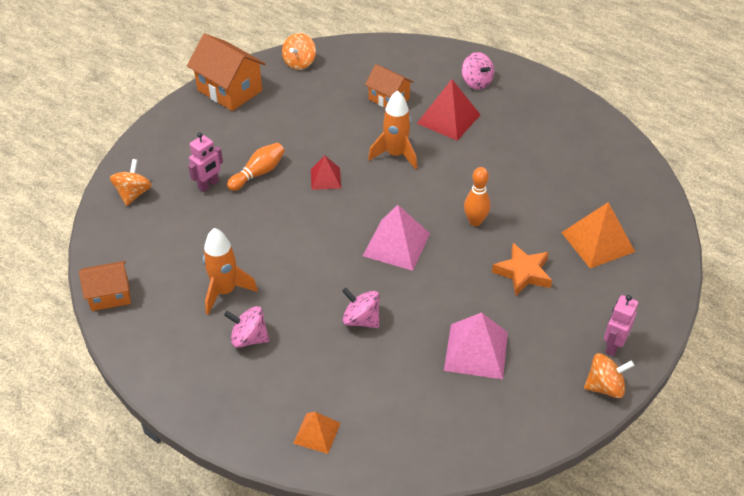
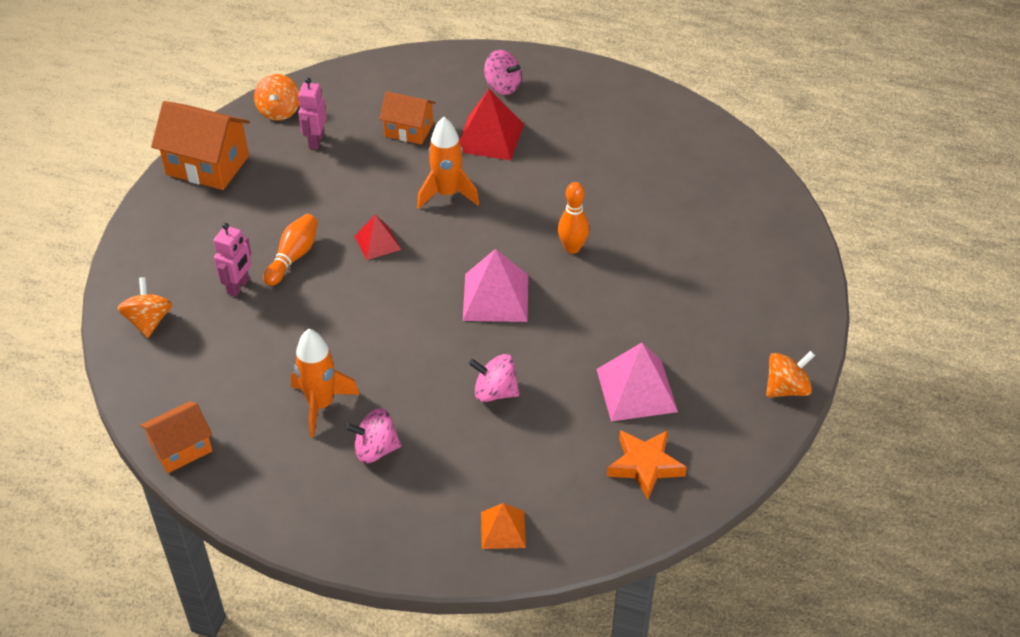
camera: 20 degrees left, 0 degrees up
orange star [492,243,552,296] -> orange star moved to [607,430,687,499]
orange pyramid [561,202,635,268] -> none
pink robot [604,295,638,356] -> pink robot moved to [298,78,327,149]

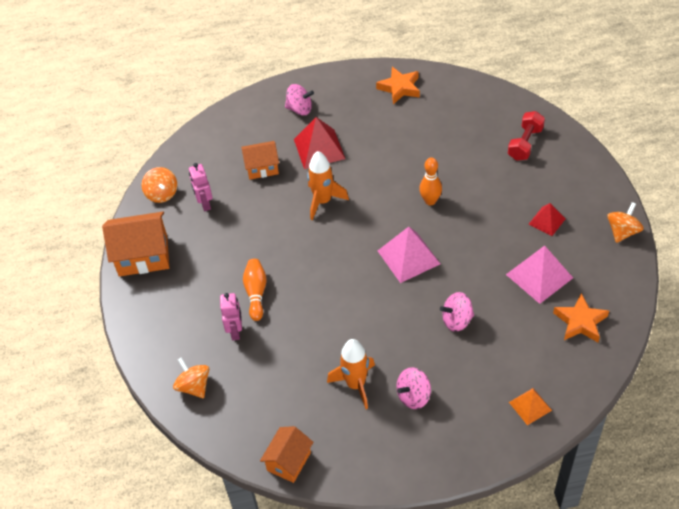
camera: 25 degrees left, 5 degrees up
red pyramid [354,215,401,260] -> red pyramid moved to [529,203,566,236]
none -> orange star [376,67,420,104]
none -> red dumbbell [508,111,545,161]

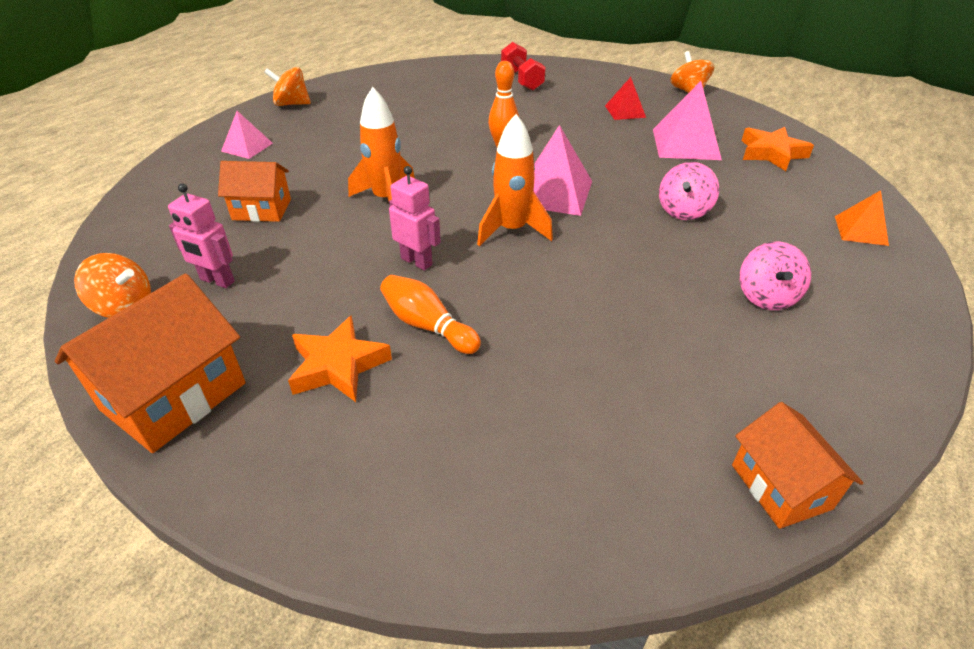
camera: 50 degrees left, 10 degrees down
orange spinning top [173,357,209,398] -> orange spinning top moved to [264,67,311,106]
pink robot [220,293,242,341] -> pink robot moved to [389,166,441,271]
orange house [241,141,279,180] -> orange house turned 60 degrees clockwise [218,161,291,222]
pink spinning top [285,84,314,116] -> pink pyramid [221,111,273,159]
red pyramid [294,117,345,169] -> none
orange rocket [327,339,375,409] -> orange rocket moved to [477,114,553,246]
orange star [376,67,420,104] -> orange star moved to [288,315,392,402]

